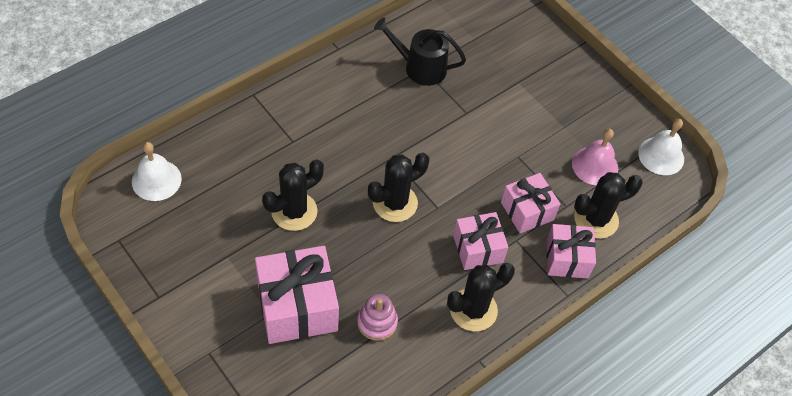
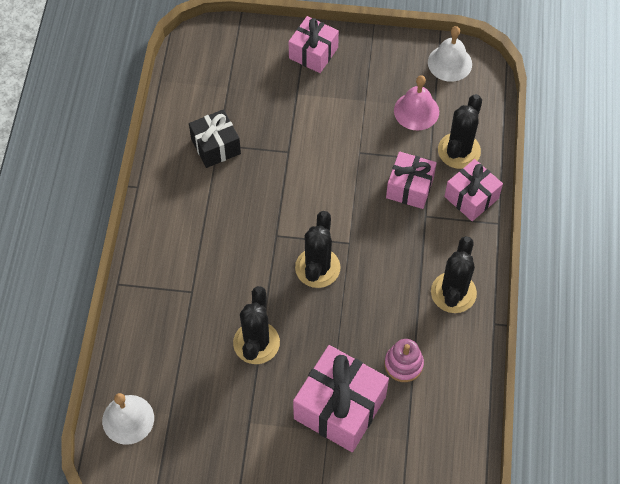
camera: 40 degrees left, 5 degrees up
black watering can [374,18,466,86] -> black gift [189,109,241,168]
pink gift [453,212,508,270] -> pink gift moved to [289,16,339,73]

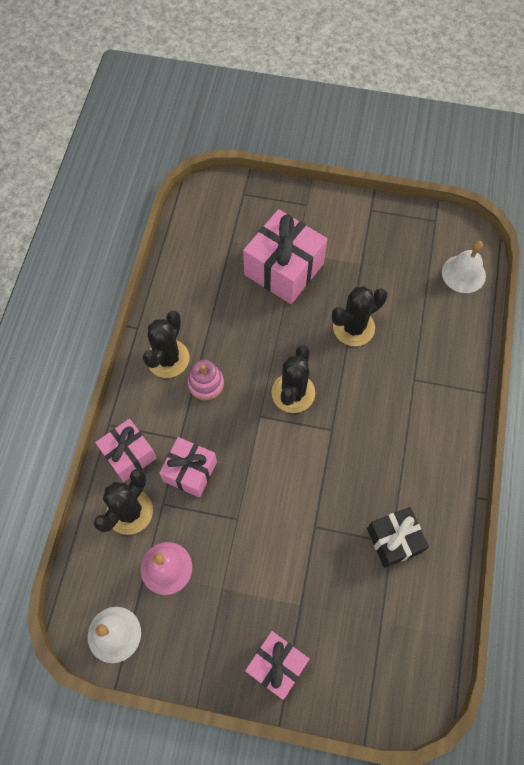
camera: 175 degrees left, 5 degrees up
black cactus [233,286,280,364] -> black cactus turned 45 degrees clockwise [332,286,387,346]
pink stacking toy [385,339,424,382] -> pink stacking toy moved to [188,360,224,400]

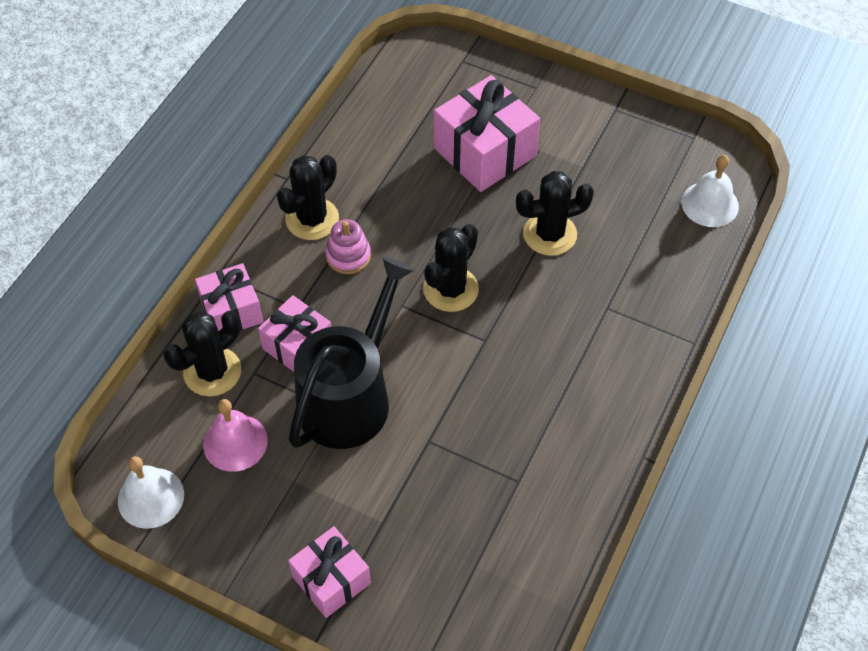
camera: 15 degrees right, 10 degrees down
black gift [367,507,429,568] -> none
none -> black watering can [289,257,414,449]

